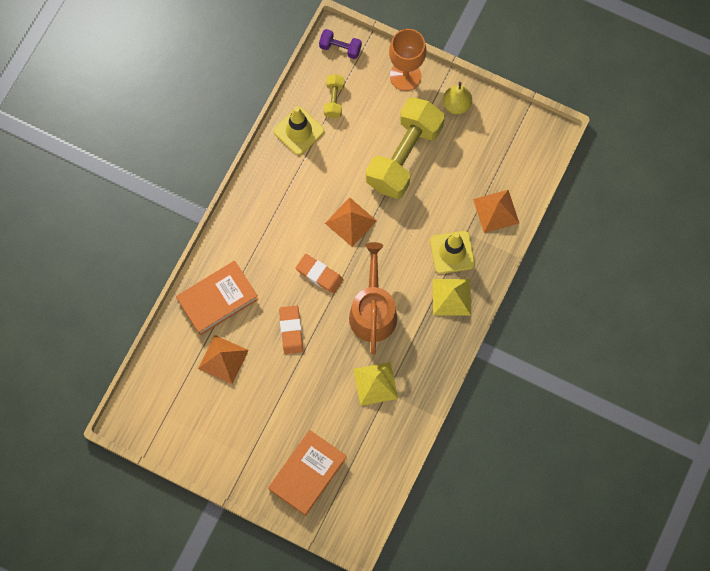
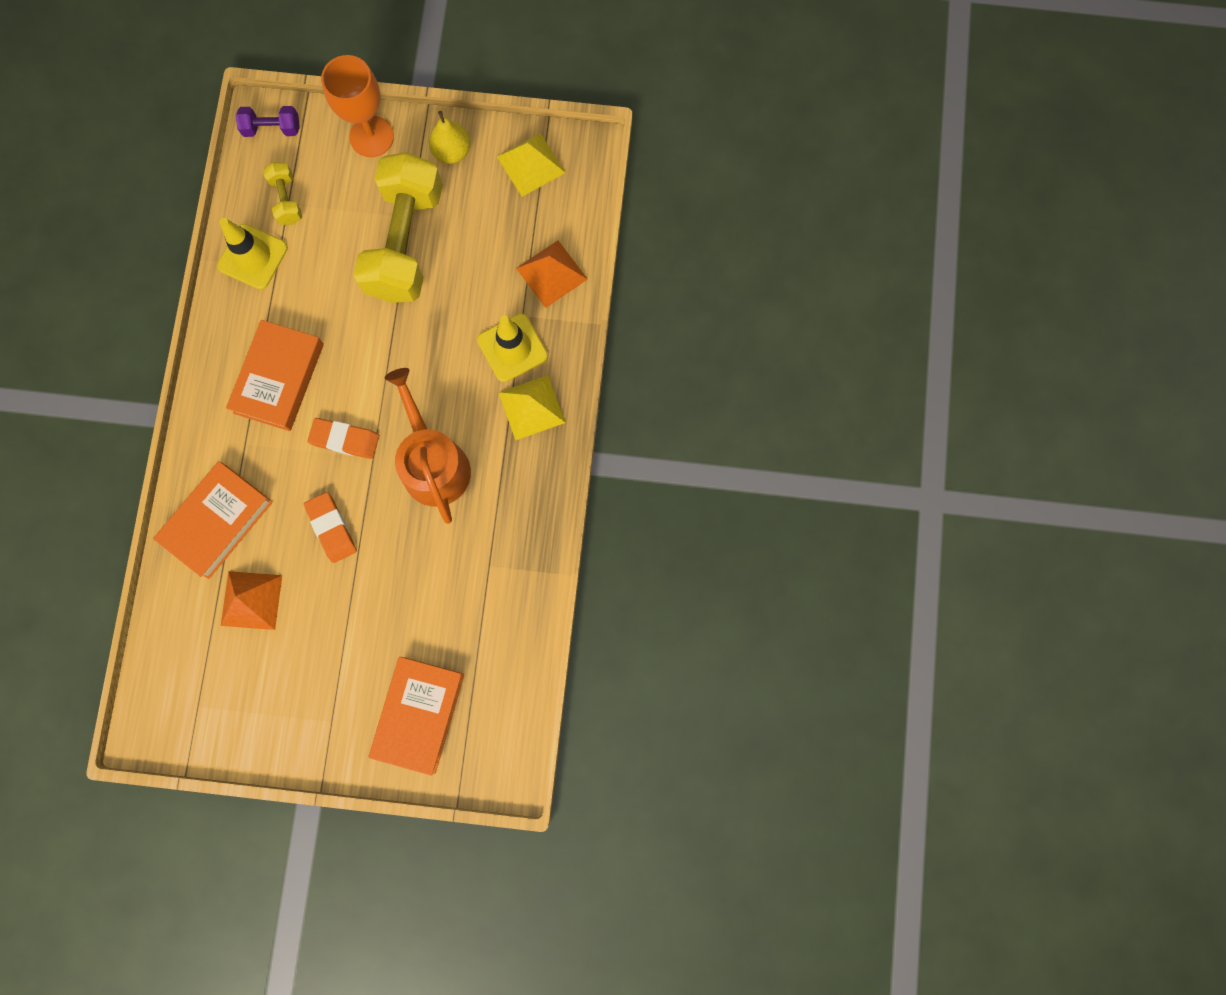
camera: 20 degrees left, 5 degrees up
orange pyramid [325,197,377,247] -> none
yellow pyramid [353,362,398,406] -> yellow pyramid moved to [497,133,566,197]
none -> orange book [226,320,324,431]

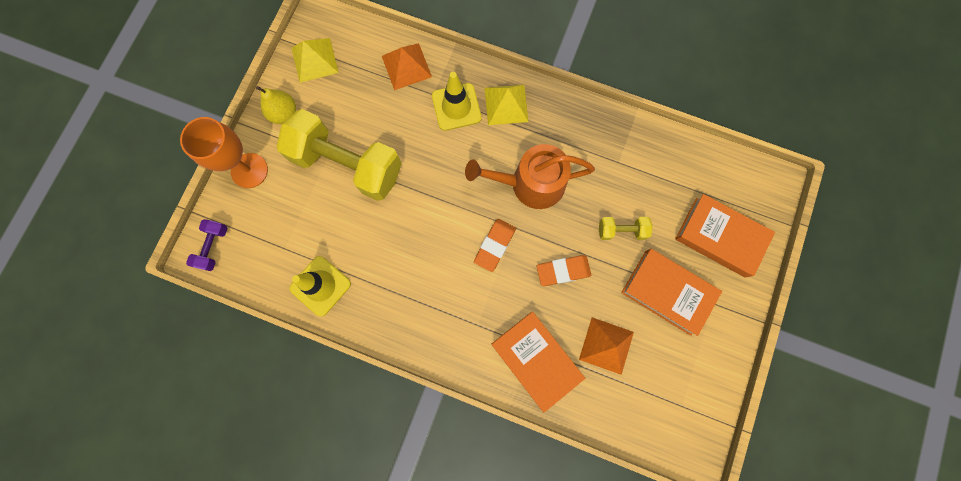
camera: 75 degrees left, 0 degrees up
orange book [226,320,324,431] -> orange book moved to [621,249,722,336]
yellow dumbbell [263,162,302,225] -> yellow dumbbell moved to [599,217,653,240]

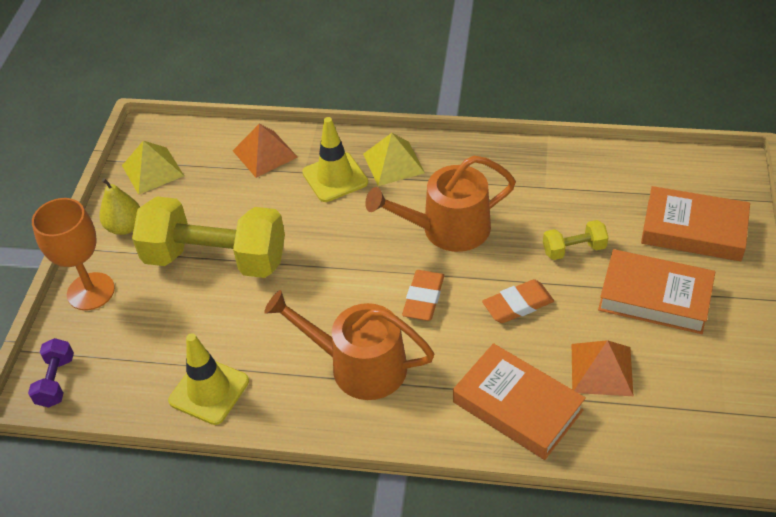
camera: 10 degrees left, 30 degrees down
none -> orange watering can [264,290,434,400]

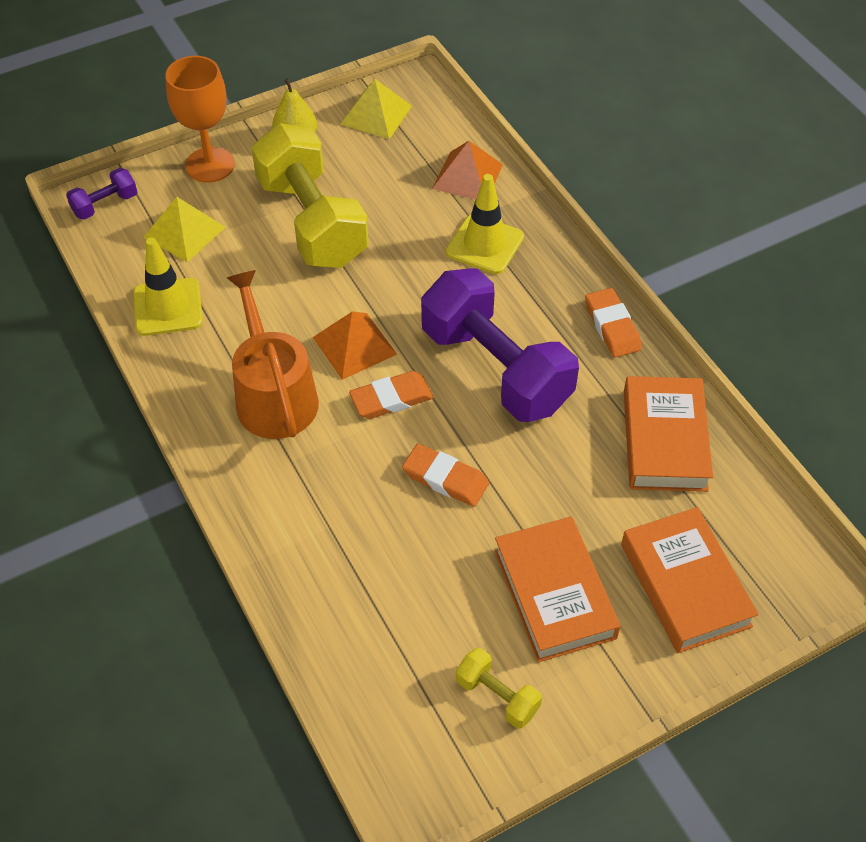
camera: 50 degrees right, 5 degrees up
yellow pyramid [363,133,425,186] -> yellow pyramid moved to [143,197,225,262]
orange watering can [365,156,516,252] -> purple dumbbell [421,268,579,422]
orange book [453,343,586,460] -> orange book moved to [624,376,713,492]
yellow dumbbell [543,220,609,260] -> yellow dumbbell moved to [456,648,542,729]
orange pyramid [572,340,633,396] -> orange pyramid moved to [313,312,397,380]
none -> orange eraser [585,288,642,358]

